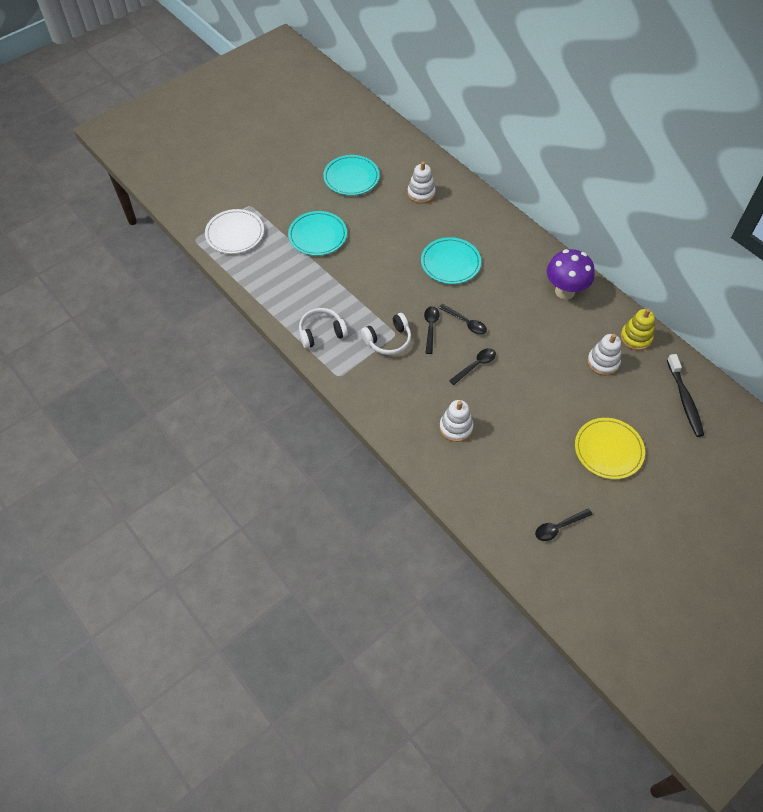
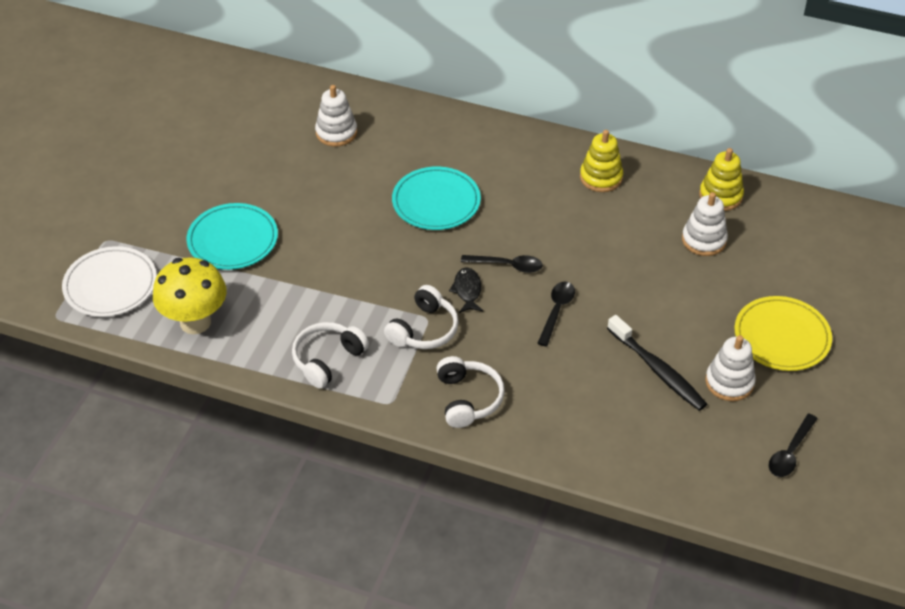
camera: 30 degrees left, 10 degrees down
turquoise plate [323,155,380,195] -> none
black spoon [424,306,440,354] -> black fish [449,267,483,313]
white stacking toy [439,400,474,442] -> white stacking toy moved to [705,335,756,401]
purple mushroom [547,249,595,299] -> yellow stacking toy [580,130,623,192]
black toothbrush [667,354,704,437] -> black toothbrush moved to [607,315,707,411]
none -> yellow mushroom [153,257,227,334]
none -> white headphones [436,356,505,428]

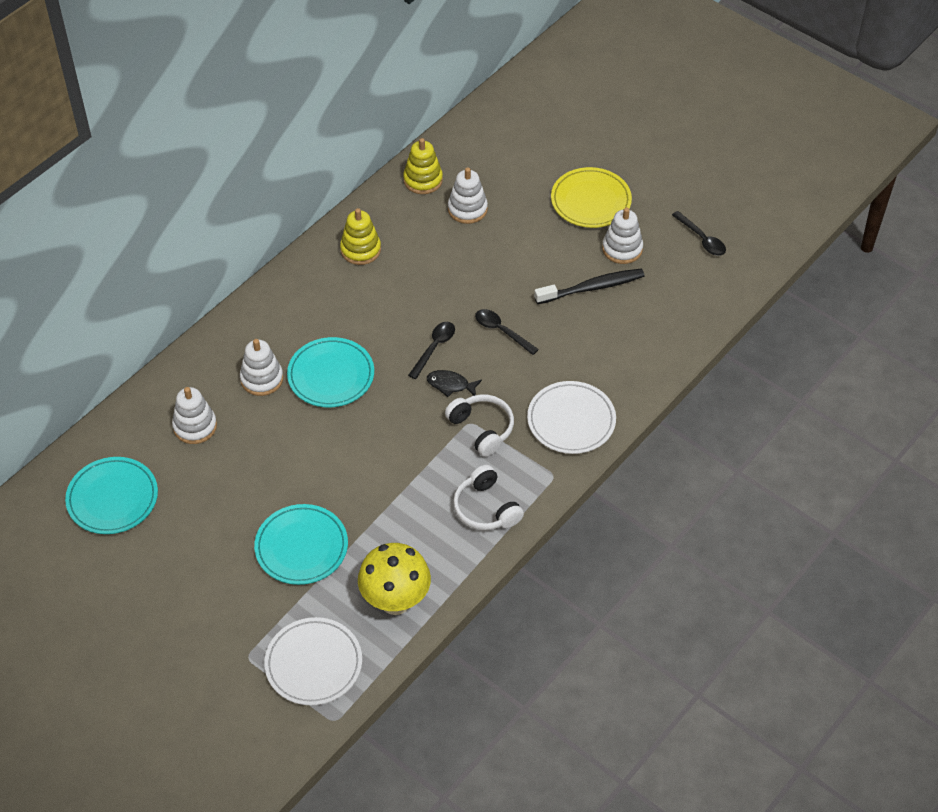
camera: 70 degrees left, 5 degrees up
white headphones [436,356,505,428] -> white plate [527,381,616,454]
none -> turquoise plate [65,457,158,534]
none -> white stacking toy [240,339,283,396]

